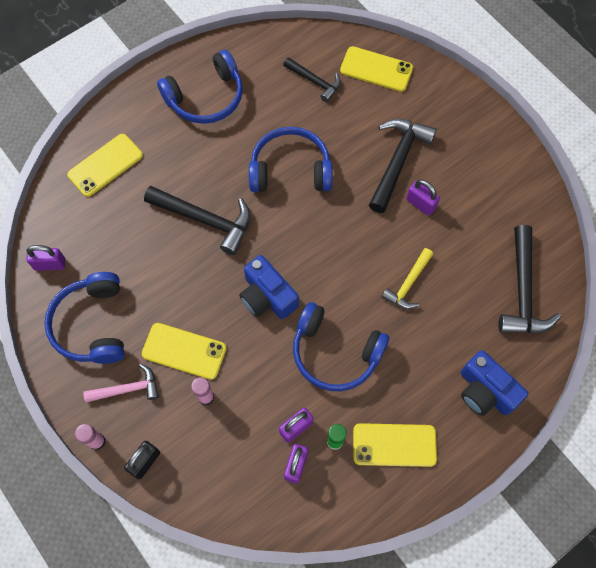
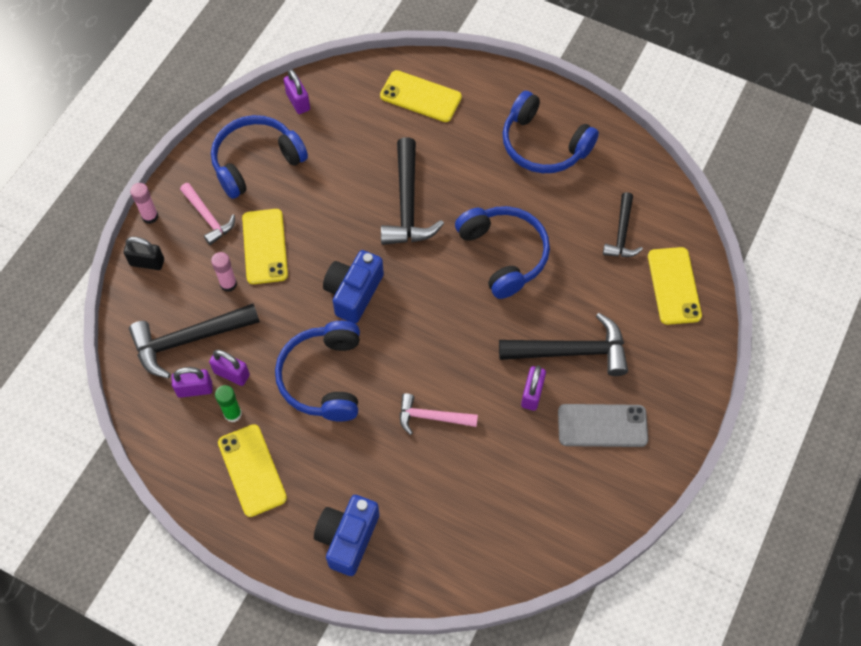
camera: 65 degrees right, 5 degrees down
yellow hammer [382,248,433,309] -> pink hammer [400,393,478,435]
black hammer [498,225,561,334] -> black hammer moved to [129,303,260,379]
none -> grey phone [558,404,648,447]

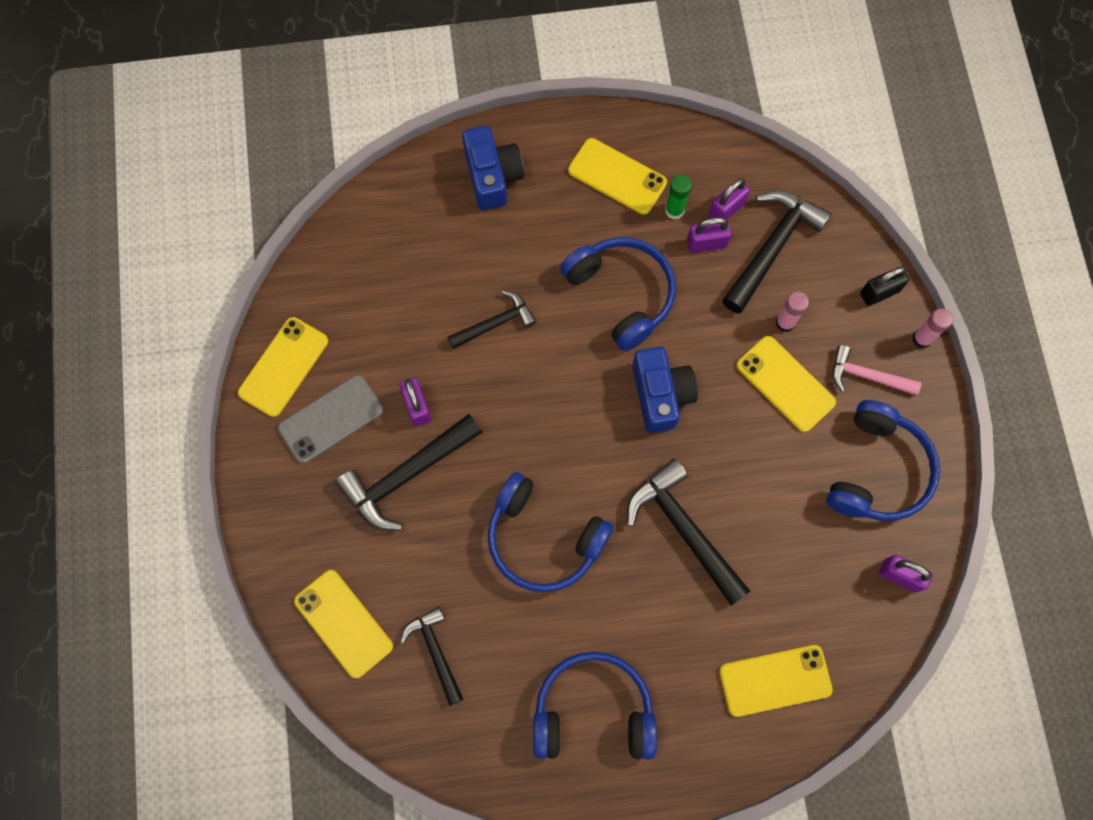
camera: 145 degrees right, 10 degrees up
pink hammer [400,393,478,435] -> black hammer [448,290,537,349]
none -> yellow phone [238,317,328,417]

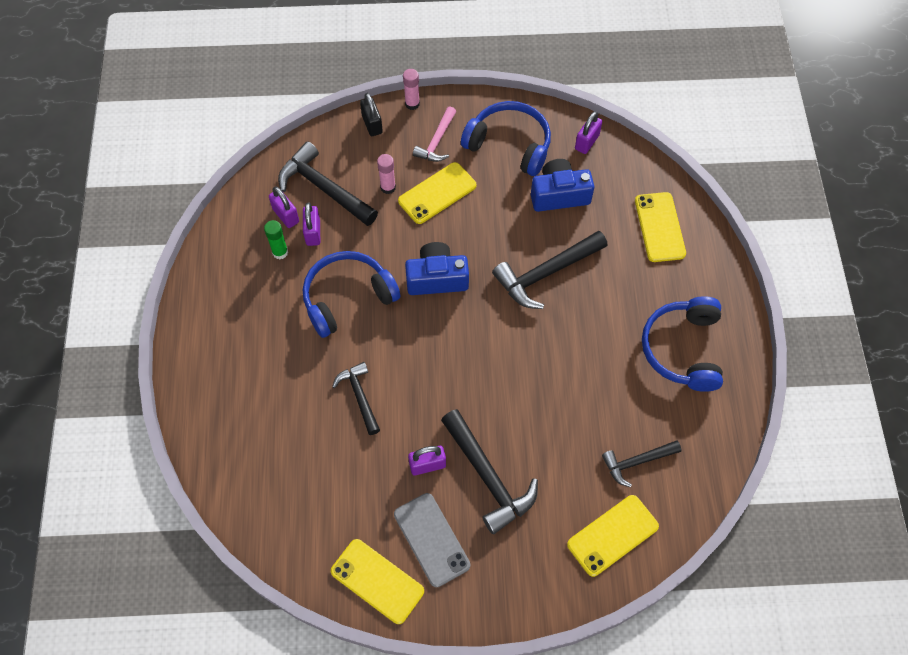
camera: 85 degrees left, 10 degrees down
blue camera [462,126,524,210] -> blue camera moved to [531,159,594,212]
blue headphones [487,472,613,592] -> none
yellow phone [568,138,667,215] -> none

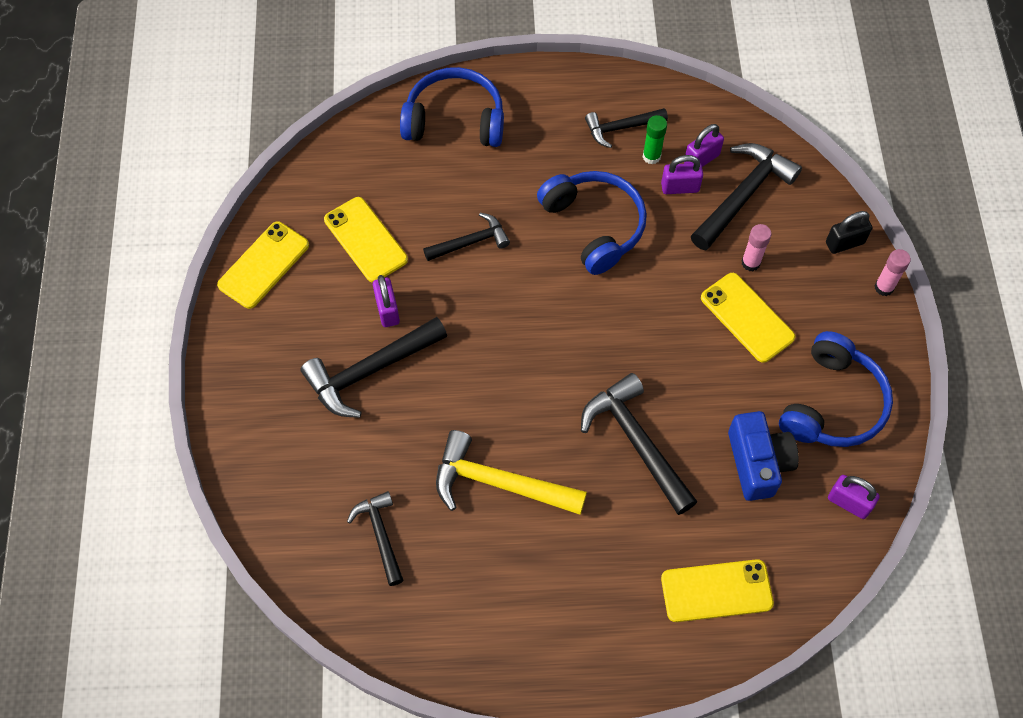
camera: 90 degrees right, 0 degrees up
grey phone [394,493,470,587] -> none
blue camera [405,242,469,295] -> none
pink hammer [413,106,456,162] -> none
yellow phone [567,495,659,577] -> yellow phone moved to [324,197,408,283]
blue headphones [642,296,723,392] -> blue headphones moved to [400,67,504,147]
none -> yellow hammer [436,430,587,515]
none -> black hammer [585,108,668,148]

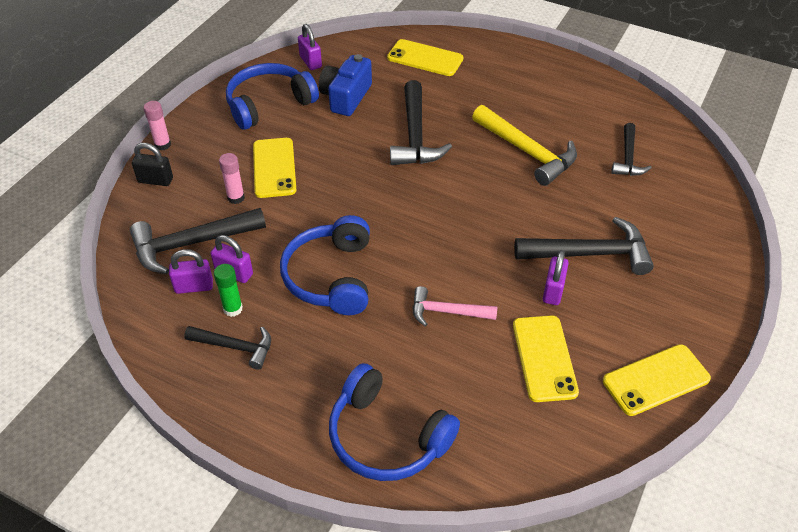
camera: 150 degrees left, 15 degrees down
black hammer [423,213,510,261] -> pink hammer [413,286,497,326]

